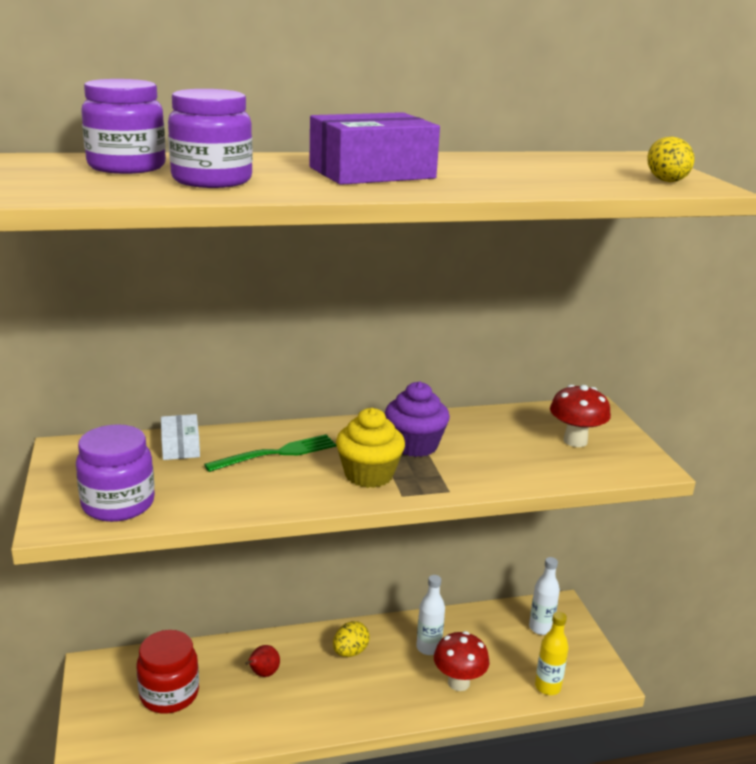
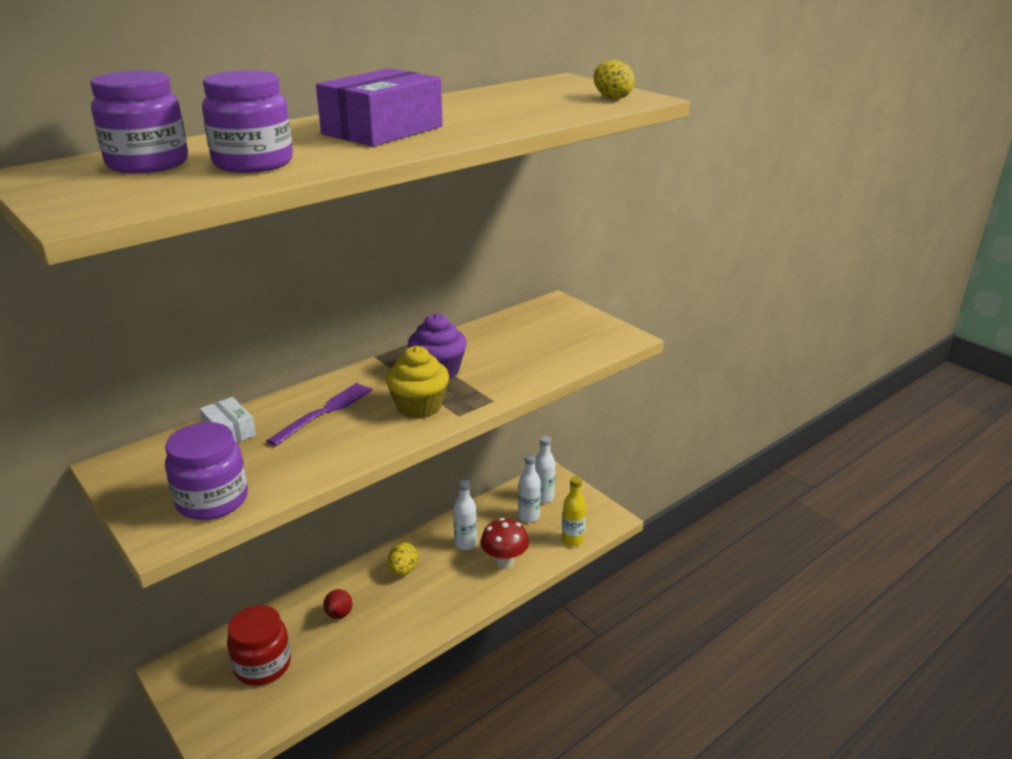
camera: 25 degrees left, 5 degrees up
green fork [204,434,336,472] -> purple fork [267,383,373,446]
red mushroom [550,385,611,447] -> none
none -> white bottle [518,454,541,523]

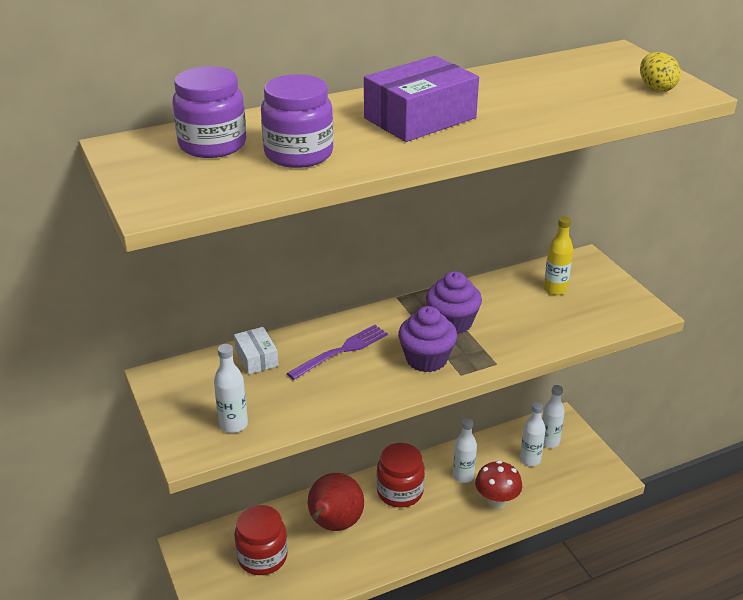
camera: 15 degrees right, 5 degrees up
purple jar [165,422,248,520] -> white bottle [214,344,248,433]
red pear [323,589,352,619] -> red pear [308,473,364,531], size x2.16
yellow cupcake [386,346,449,419] -> purple cupcake [398,306,457,372]
yellow egg [388,542,418,576] -> red jar [376,443,425,508]
yellow bottle [562,476,586,547] -> yellow bottle moved to [544,216,573,295]

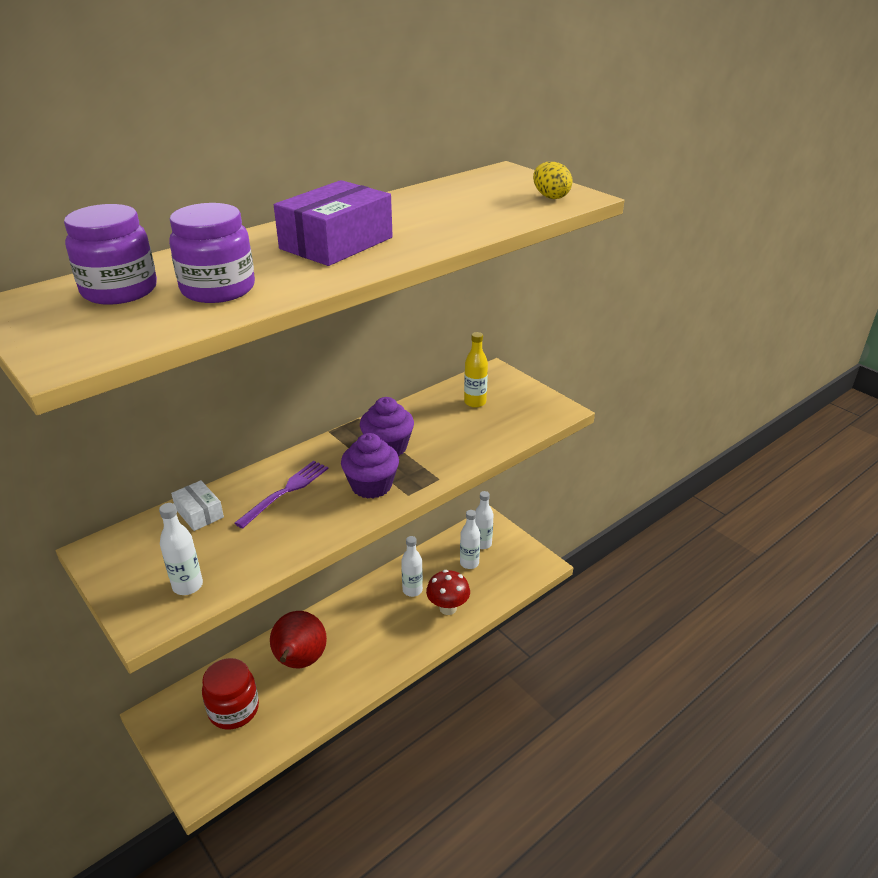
camera: 15 degrees left, 0 degrees up
red jar [376,443,425,508] -> none

